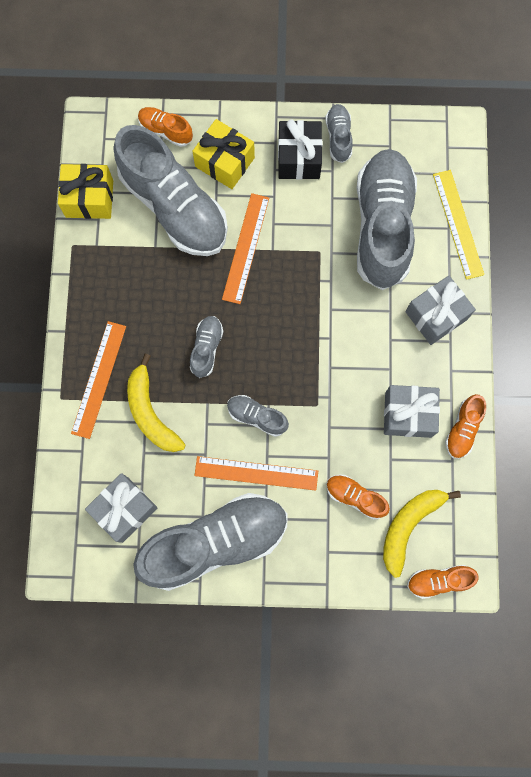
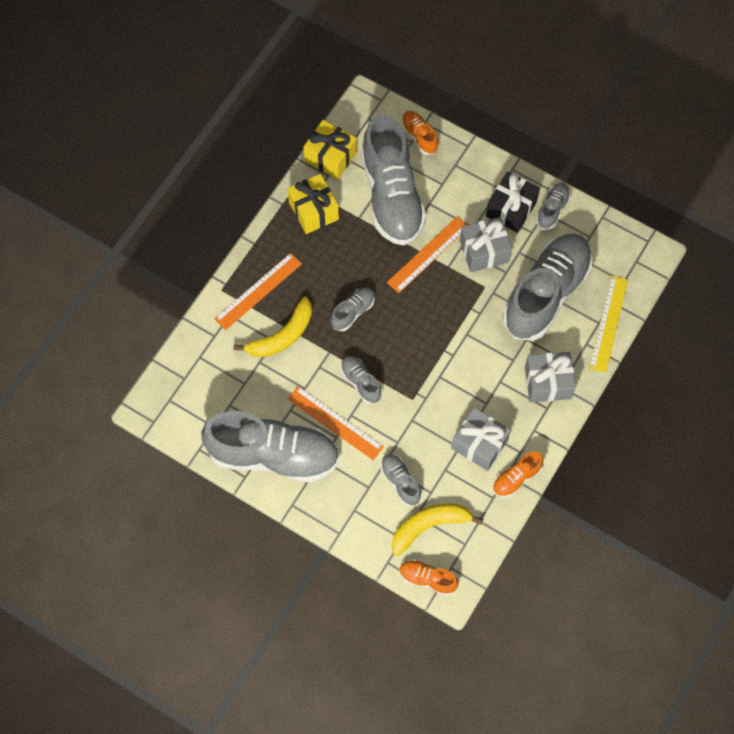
camera: 30 degrees right, 10 degrees down
grey gift [85,473,158,543] -> grey gift moved to [460,217,512,272]
yellow banana [127,354,186,452] -> yellow banana turned 135 degrees counterclockwise [233,297,312,357]
yellow gift [192,119,255,189] -> yellow gift moved to [287,174,339,234]
orange shoe [326,475,390,520] -> grey shoe [381,454,421,506]

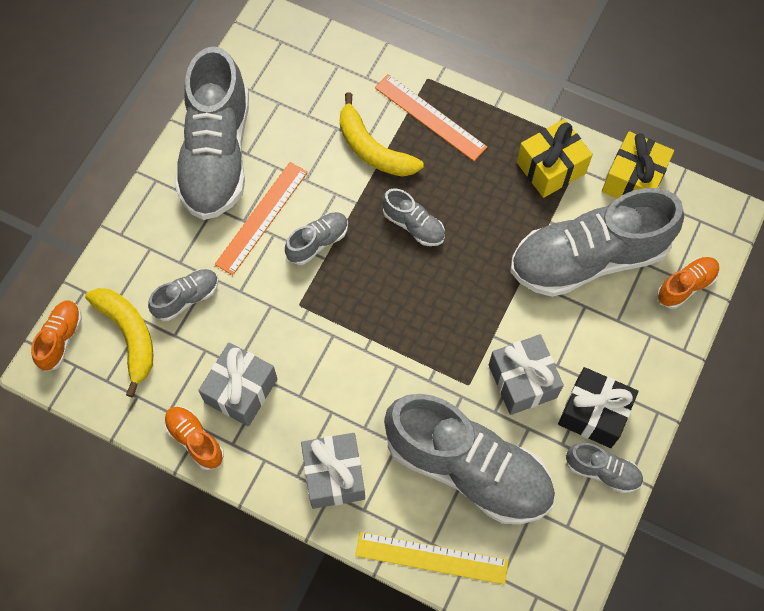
camera: 85 degrees right, 0 degrees up
orange ruler [387,216,467,293] -> none

